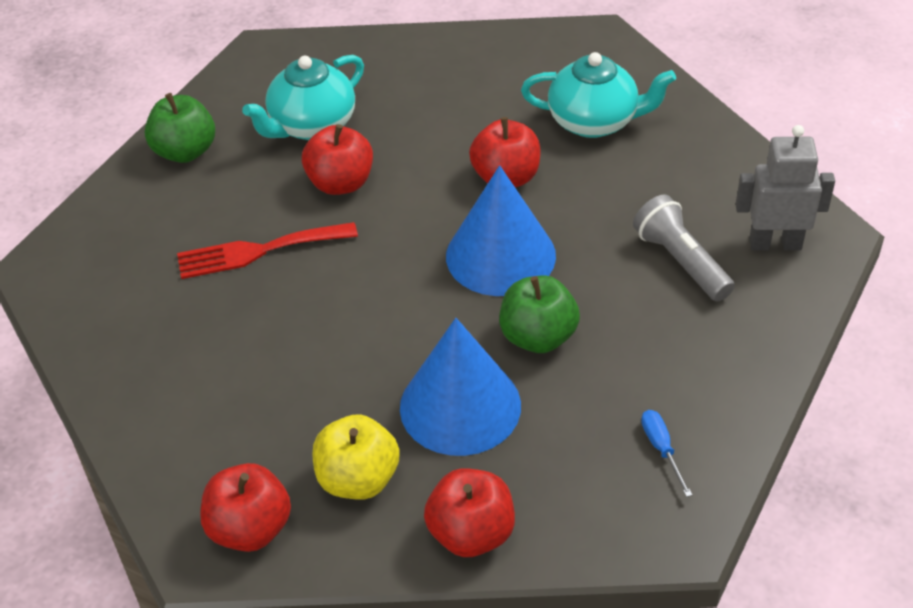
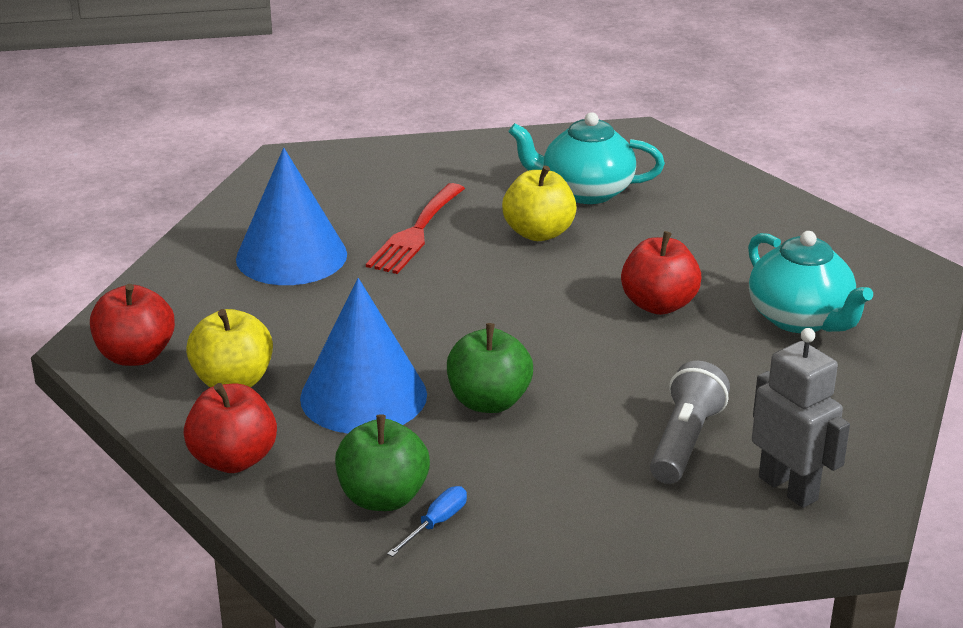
camera: 50 degrees right, 15 degrees down
green apple [145,93,215,163] -> green apple moved to [335,414,430,511]
red fork [177,222,358,279] -> red fork turned 105 degrees counterclockwise [366,183,465,274]
red apple [302,124,373,195] -> yellow apple [502,166,577,241]
blue cone [446,165,556,296] -> blue cone moved to [236,148,347,285]

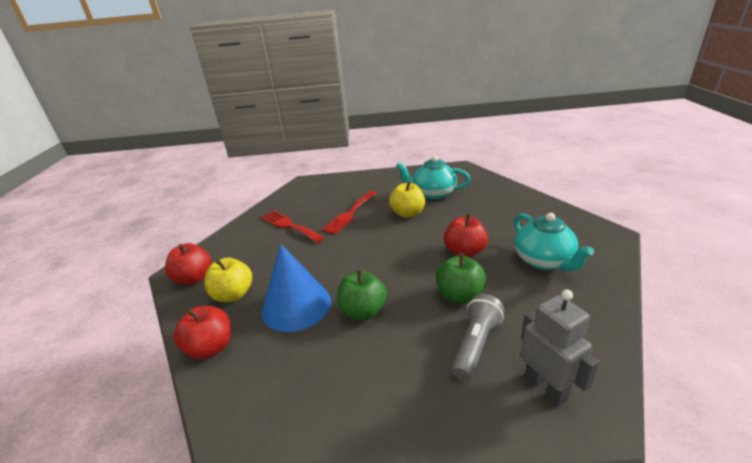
camera: 10 degrees right, 0 degrees up
blue cone [236,148,347,285] -> red fork [261,210,324,243]
green apple [335,414,430,511] -> green apple moved to [436,253,486,304]
blue screwdriver [387,486,467,557] -> none

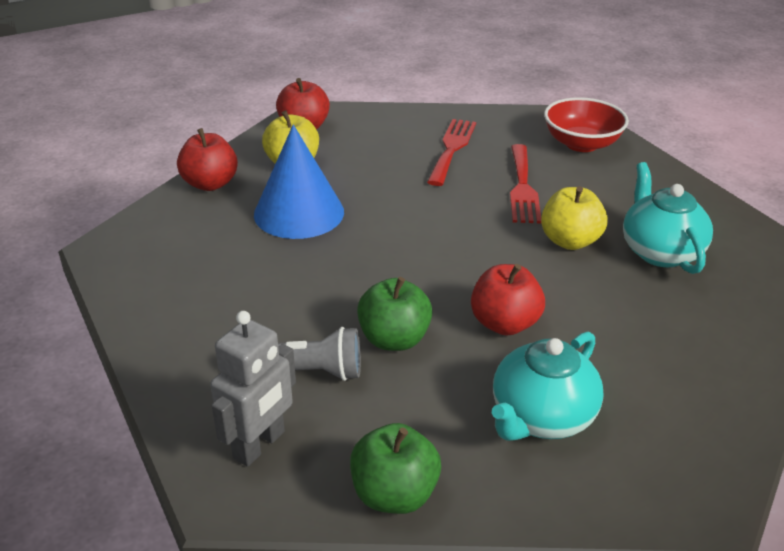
camera: 60 degrees right, 5 degrees up
red fork [322,191,377,235] -> red fork turned 90 degrees counterclockwise [510,144,541,224]
green apple [337,269,387,320] -> green apple moved to [350,423,441,514]
none -> red bowl [544,97,629,152]

